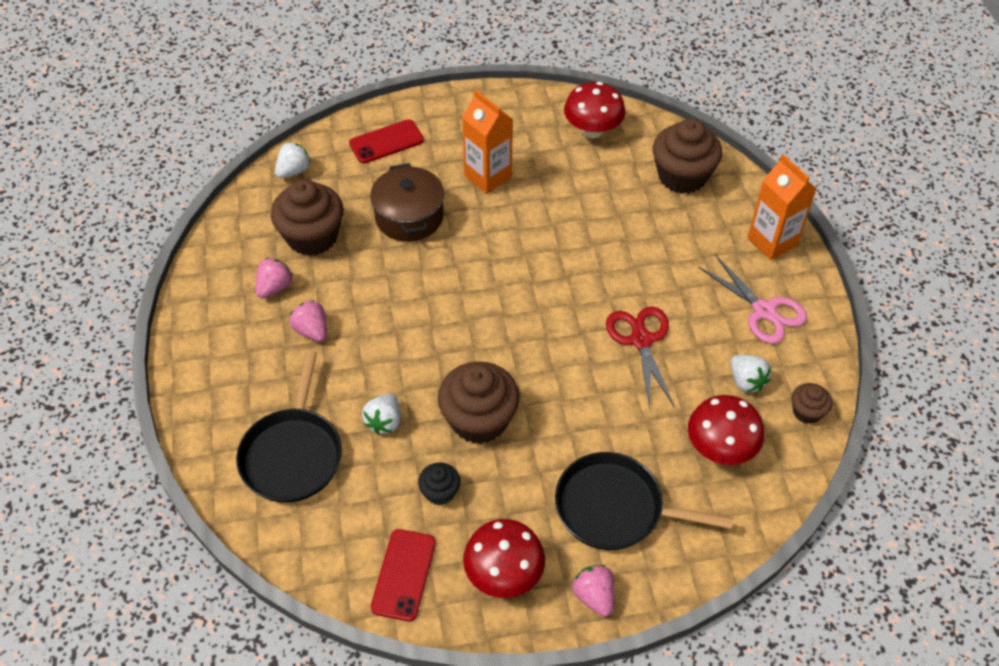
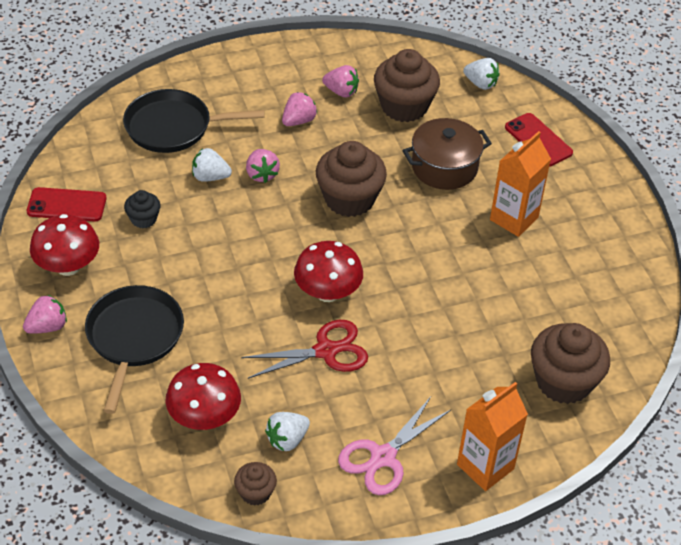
camera: 80 degrees right, 5 degrees down
brown cupcake [438,361,520,444] -> brown cupcake moved to [316,141,387,217]
red mushroom [564,82,625,138] -> red mushroom moved to [294,241,363,302]
none -> pink strawberry [246,149,280,183]

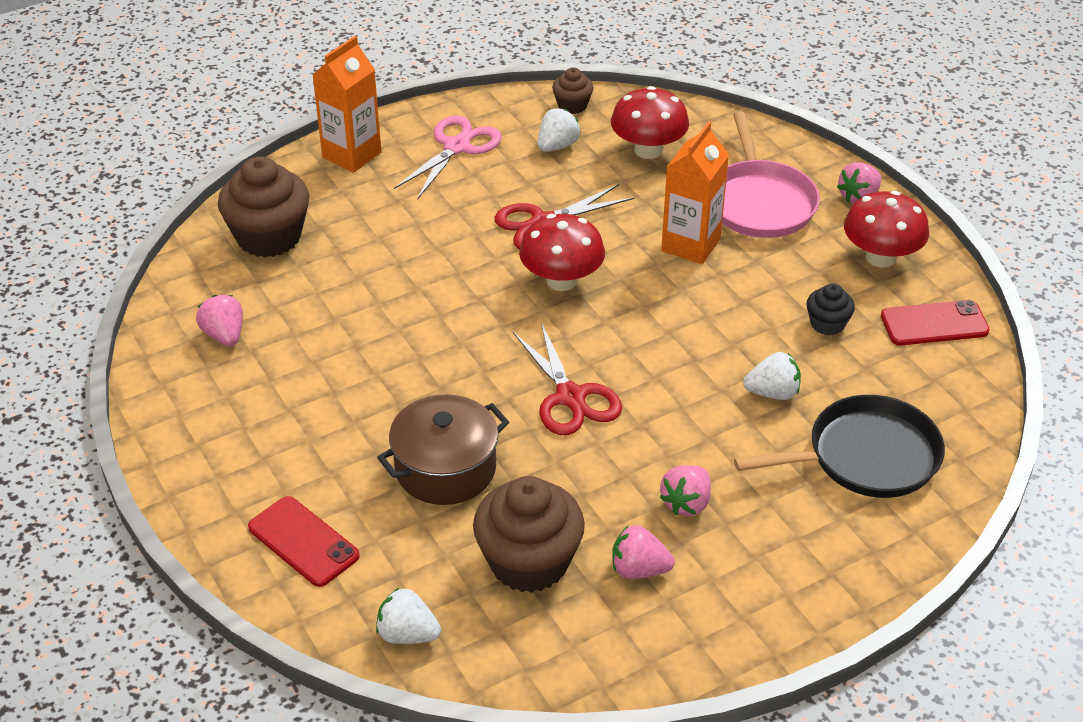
camera: 170 degrees right, 5 degrees down
black pan [85,285,184,414] -> pink pan [722,112,820,238]
pink strawberry [246,149,280,183] -> pink strawberry moved to [196,295,243,346]
brown cupcake [316,141,387,217] -> red scissors [513,322,622,435]
orange carton [490,131,551,237] -> orange carton moved to [661,121,729,264]

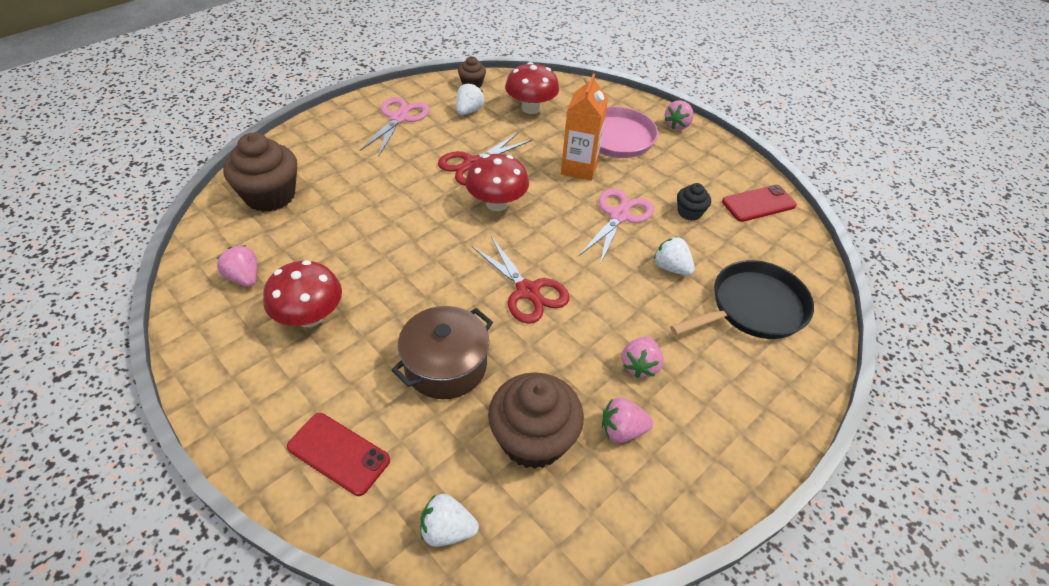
camera: 15 degrees left, 5 degrees up
orange carton [312,36,381,173] -> none
white strawberry [743,352,801,400] -> white strawberry turned 120 degrees counterclockwise [654,236,695,275]
red mushroom [844,191,929,268] -> red mushroom moved to [263,260,342,327]
none -> pink scissors [579,188,654,265]

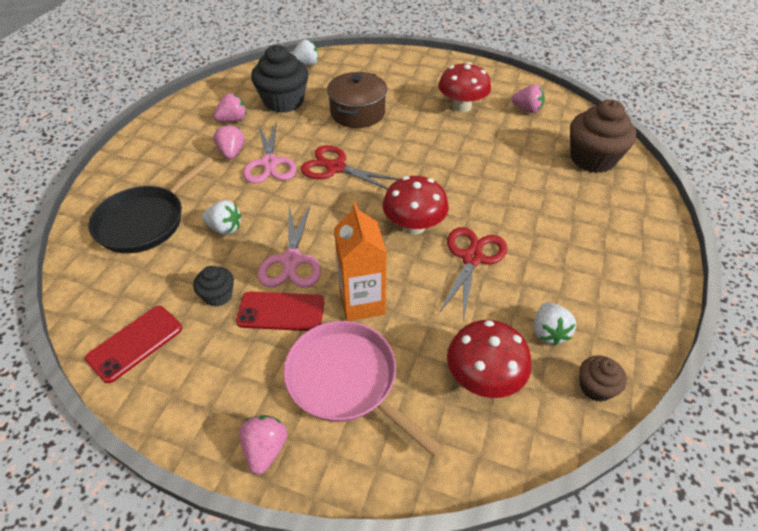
camera: 155 degrees right, 0 degrees up
red phone [287,413,390,496] -> red phone moved to [236,292,325,331]
pink scissors [359,97,429,157] -> pink scissors moved to [243,121,296,184]
brown cupcake [488,372,584,469] -> black cupcake [251,45,308,113]

